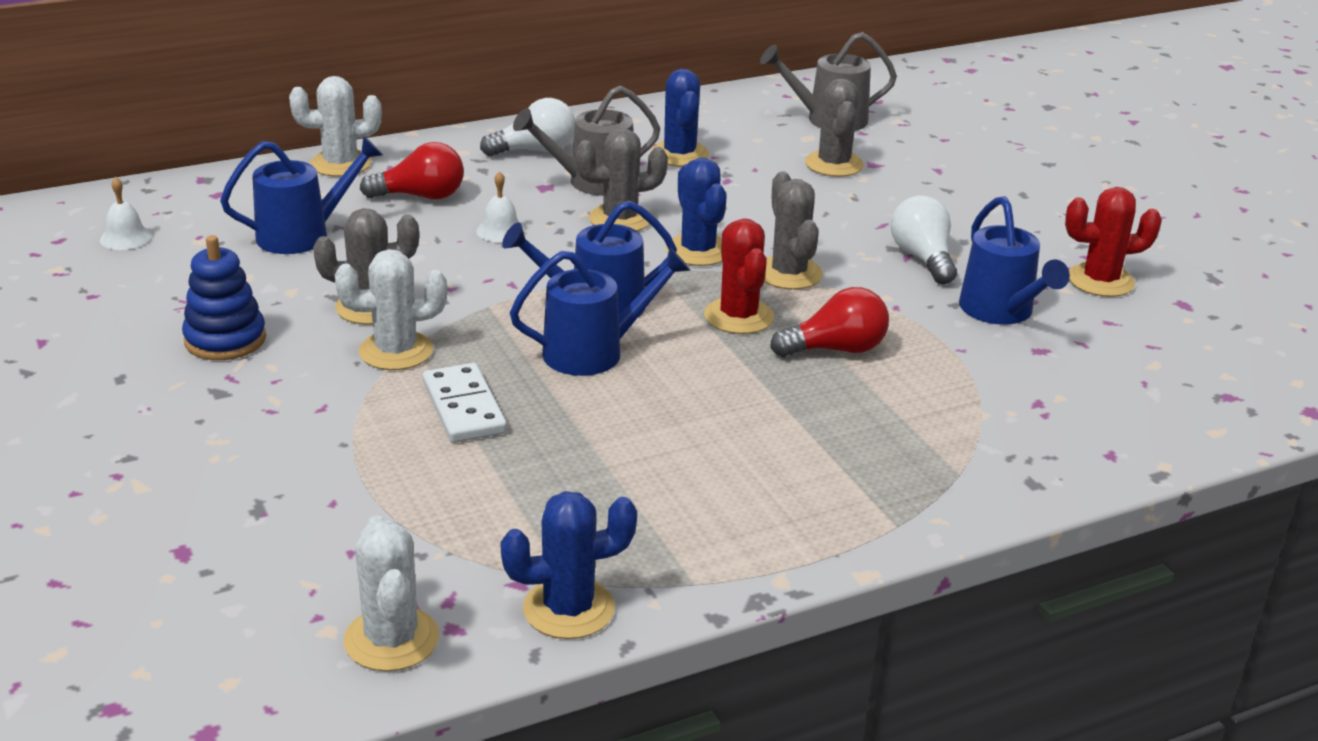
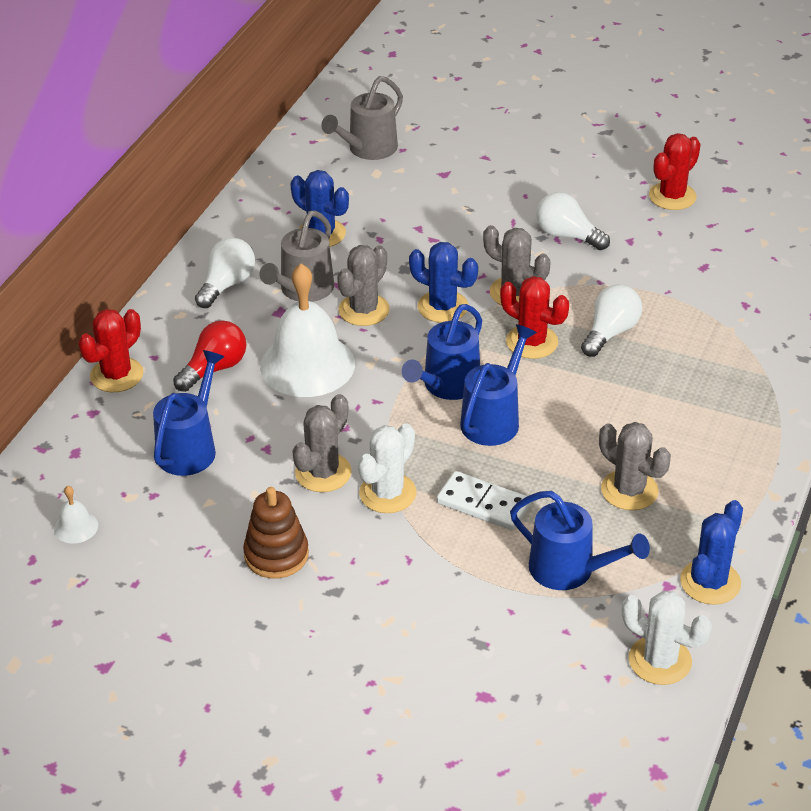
camera: 40 degrees left, 10 degrees up
blue stacking toy [182,235,266,360] -> brown stacking toy [243,487,309,579]
white cactus [289,76,382,177] -> red cactus [78,309,143,392]
white bell [476,171,525,243] -> white bell [260,263,355,397], size x2.38
red light bulb [770,287,889,357] -> white light bulb [581,284,642,357]
grey cactus [805,78,864,177] -> grey cactus moved to [599,422,671,510]
blue watering can [959,196,1070,325] -> blue watering can moved to [510,491,650,590]

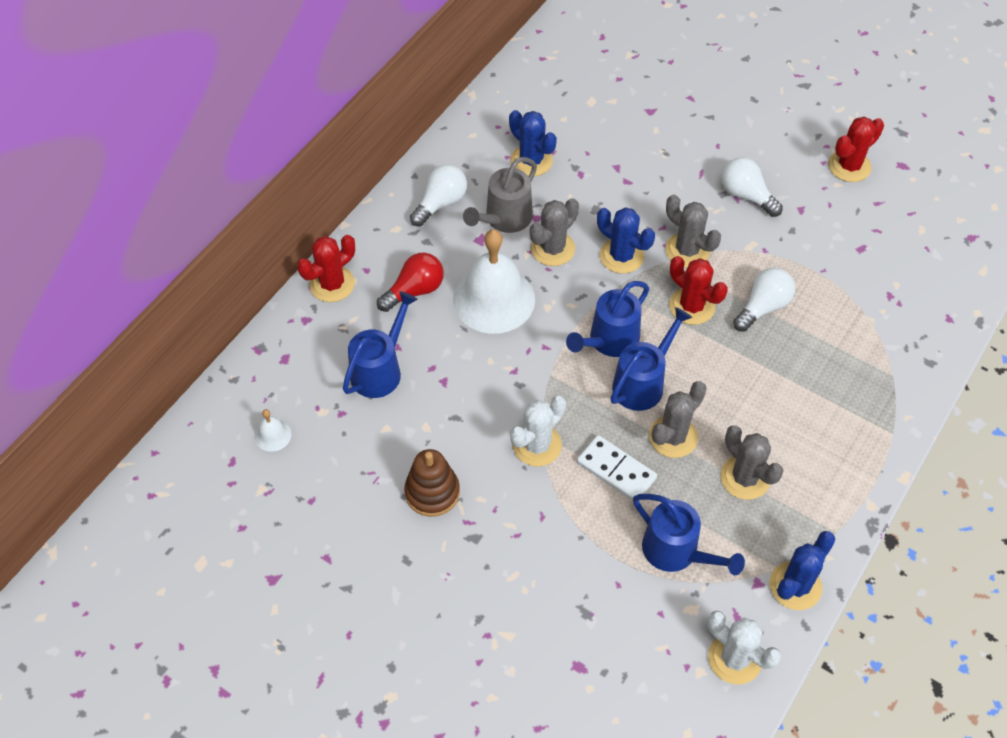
camera: 10 degrees right, 15 degrees up
grey cactus [293,394,352,492] -> grey cactus moved to [649,381,707,458]
grey watering can [321,76,403,160] -> none

